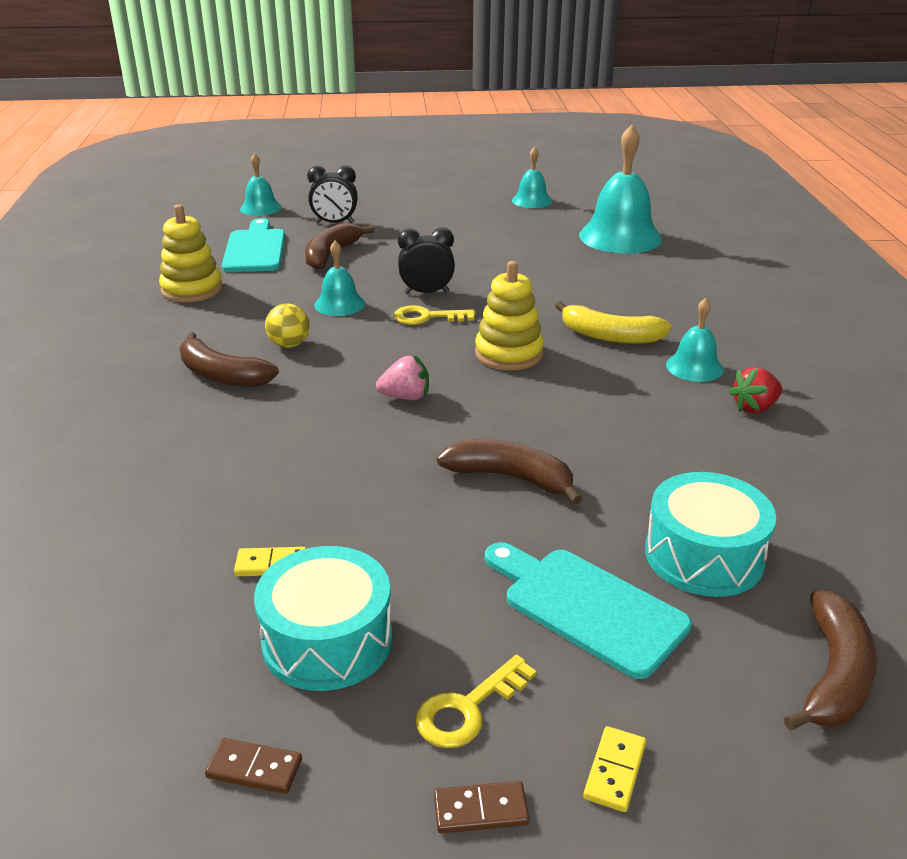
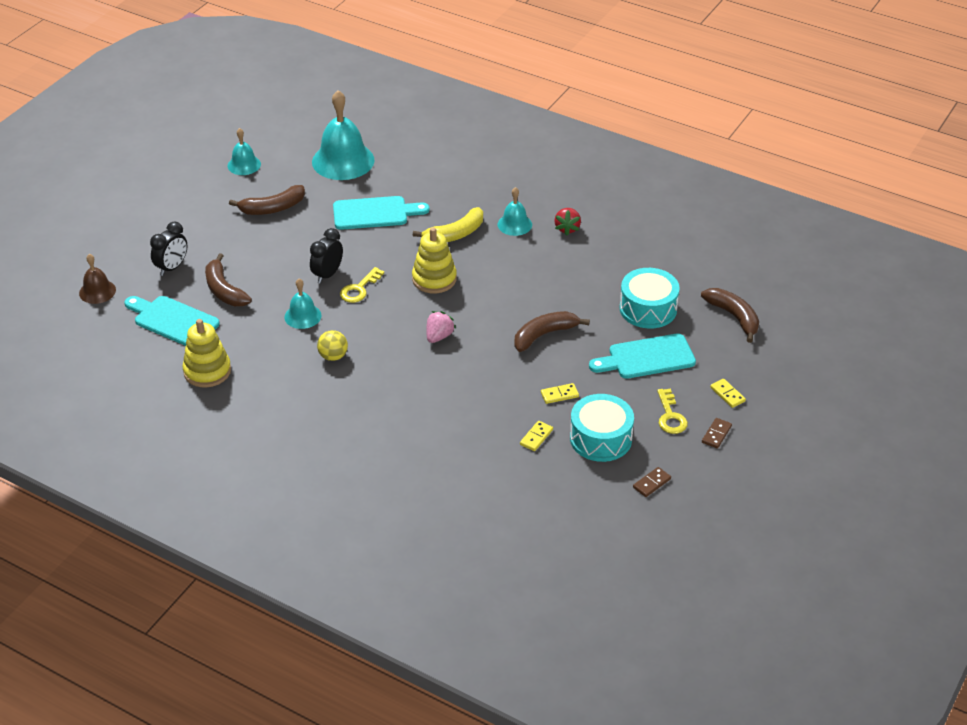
camera: 55 degrees left, 10 degrees up
brown banana [180,332,279,387] -> brown banana moved to [229,185,305,215]
turquoise bell [240,153,281,216] -> brown bell [79,254,116,304]
none -> turquoise cutting board [333,196,430,230]
none -> yellow domino [541,383,579,404]

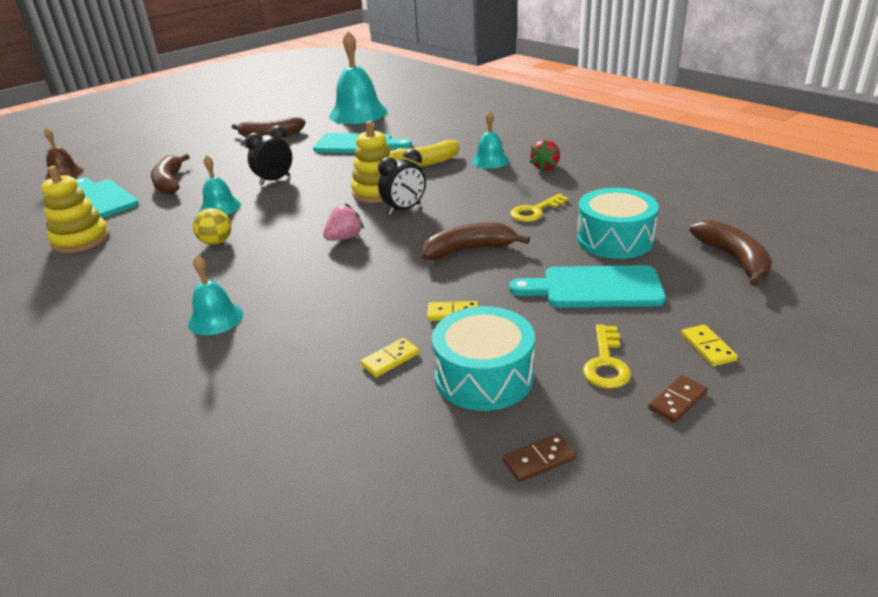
camera: 20 degrees right, 10 degrees down
black clock [150,221,187,276] -> black clock moved to [378,149,426,215]
turquoise bell [227,128,261,175] -> turquoise bell moved to [188,256,243,335]
yellow key [340,267,384,303] -> yellow key moved to [510,194,569,222]

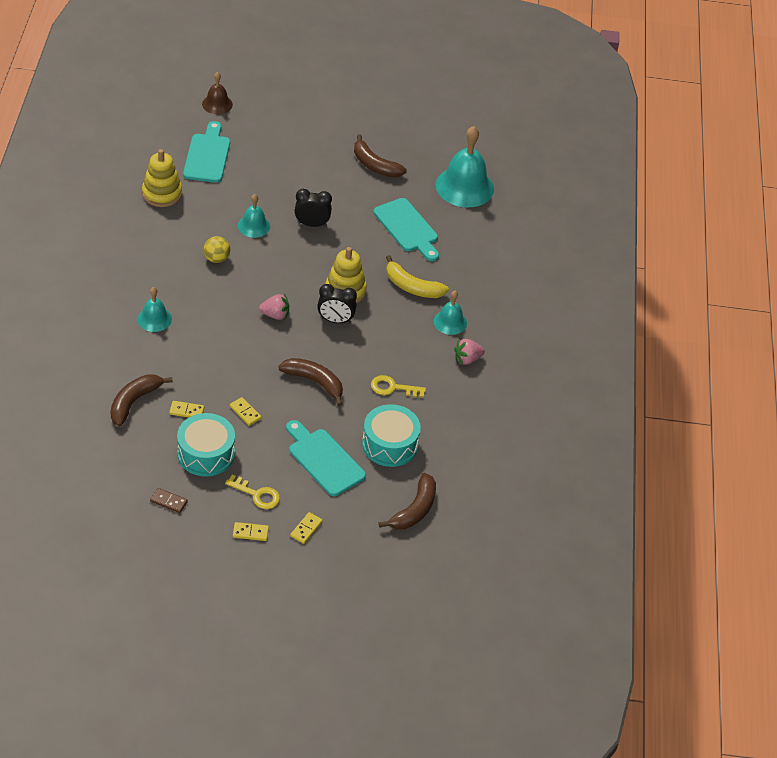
camera: 40 degrees right, 15 degrees up
brown banana [151,154,190,195] -> brown banana moved to [110,374,173,426]
red strawberry [529,140,560,172] -> pink strawberry [454,339,485,365]
yellow key [583,325,631,389] -> yellow key turned 120 degrees counterclockwise [225,475,280,509]
brown domino [648,375,708,423] -> yellow domino [233,522,269,541]

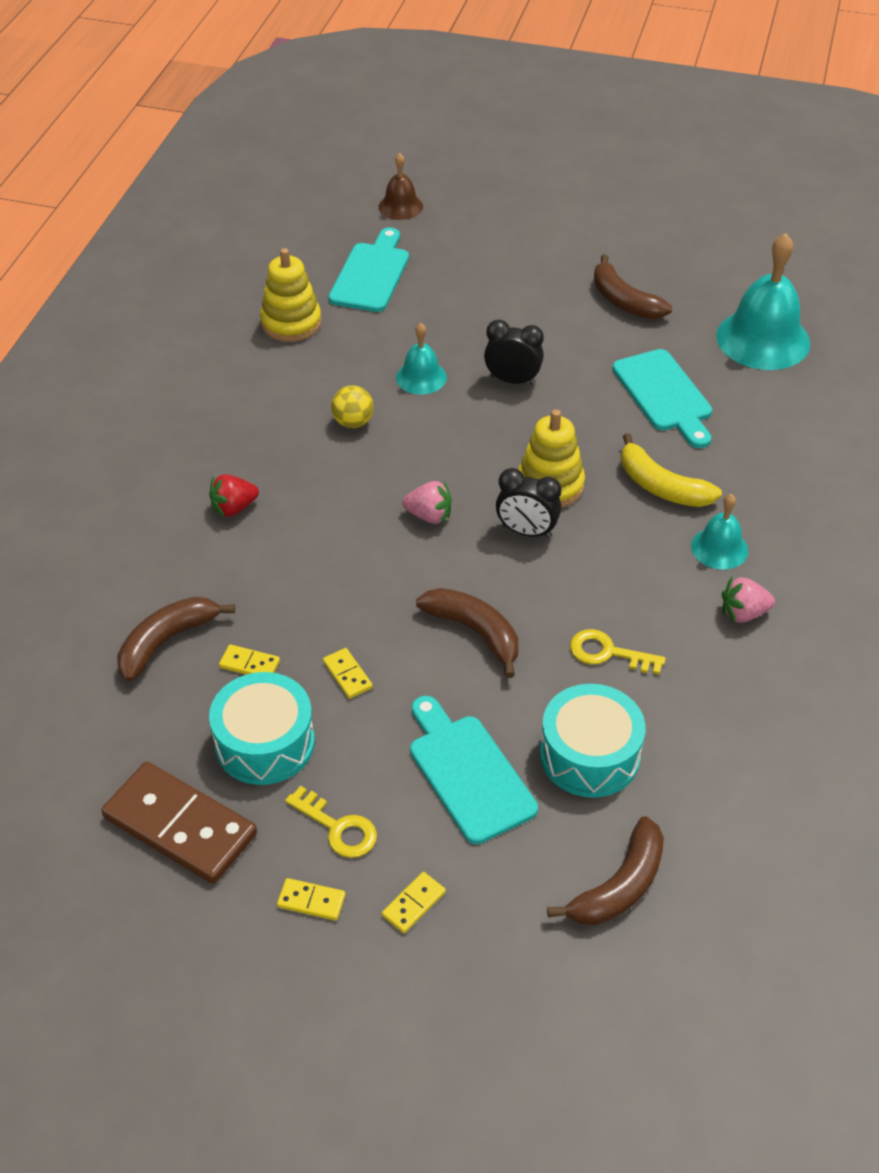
camera: 15 degrees right, 0 degrees up
turquoise bell [137,287,172,332] -> red strawberry [209,474,259,518]
brown domino [150,488,188,513] -> brown domino [102,762,257,884], size x2.38

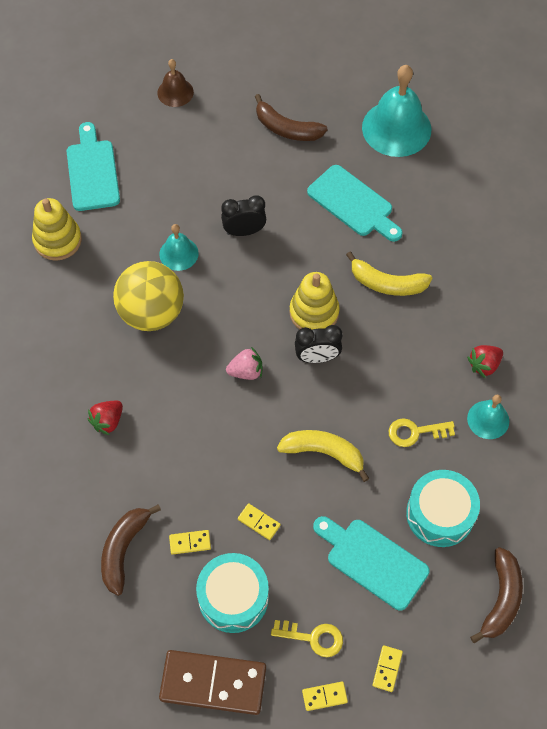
camera: 25 degrees left, 15 degrees up
yellow ball [331,385,374,428] -> yellow ball [113,261,184,331], size x2.12
brown bell [378,153,423,220] -> brown bell moved to [157,59,194,107]
brown banana [416,588,518,678] -> yellow banana [277,430,369,482]
turquoise bell [691,494,748,570] -> turquoise bell moved to [467,395,509,439]
pink strawberry [722,577,775,623] -> red strawberry [467,345,503,378]

